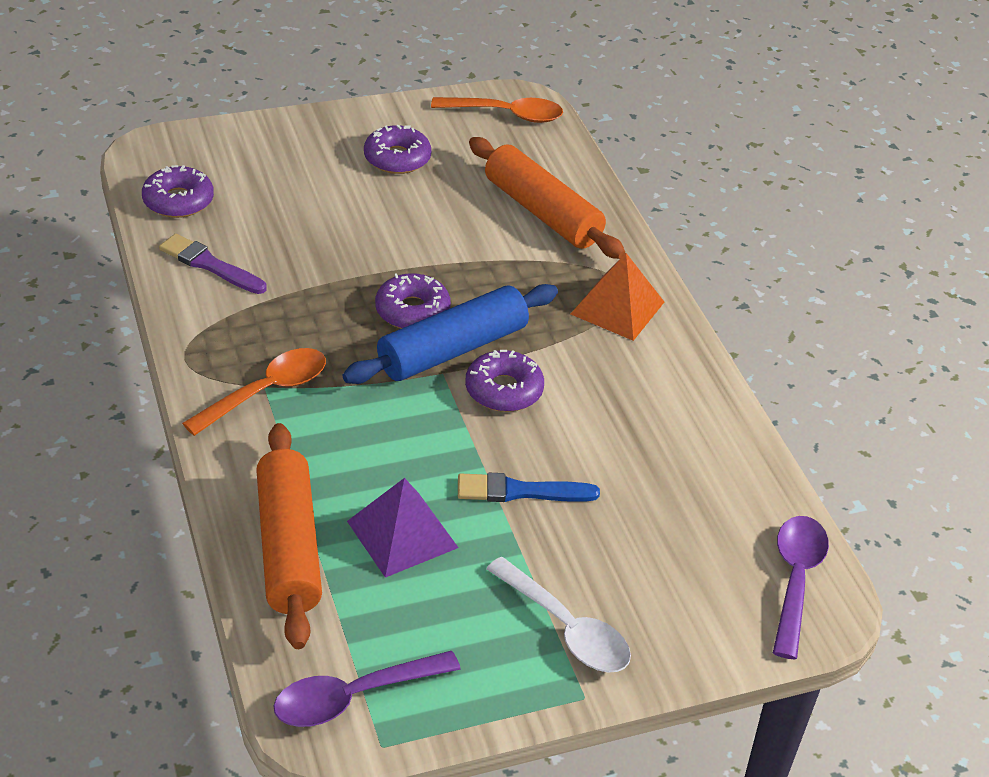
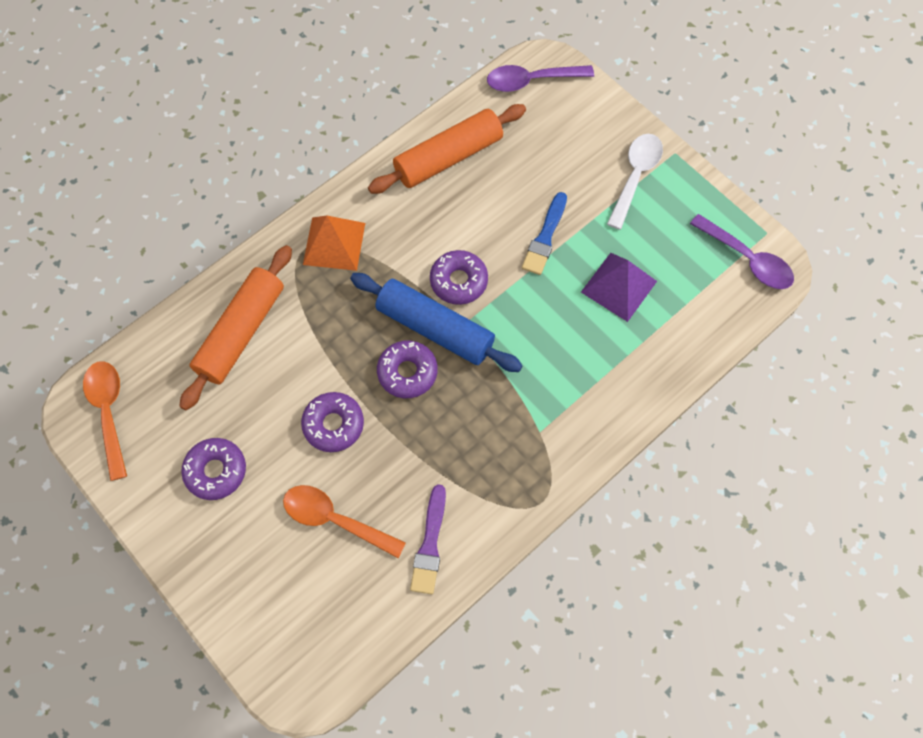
camera: 110 degrees left, 25 degrees up
purple donut [142,165,214,218] -> purple donut moved to [301,392,364,452]
orange spoon [182,348,326,436] -> orange spoon moved to [283,485,406,558]
orange rolling pin [256,423,322,649] -> orange rolling pin moved to [368,104,526,194]
blue brush [458,473,600,502] -> blue brush turned 45 degrees clockwise [522,192,567,275]

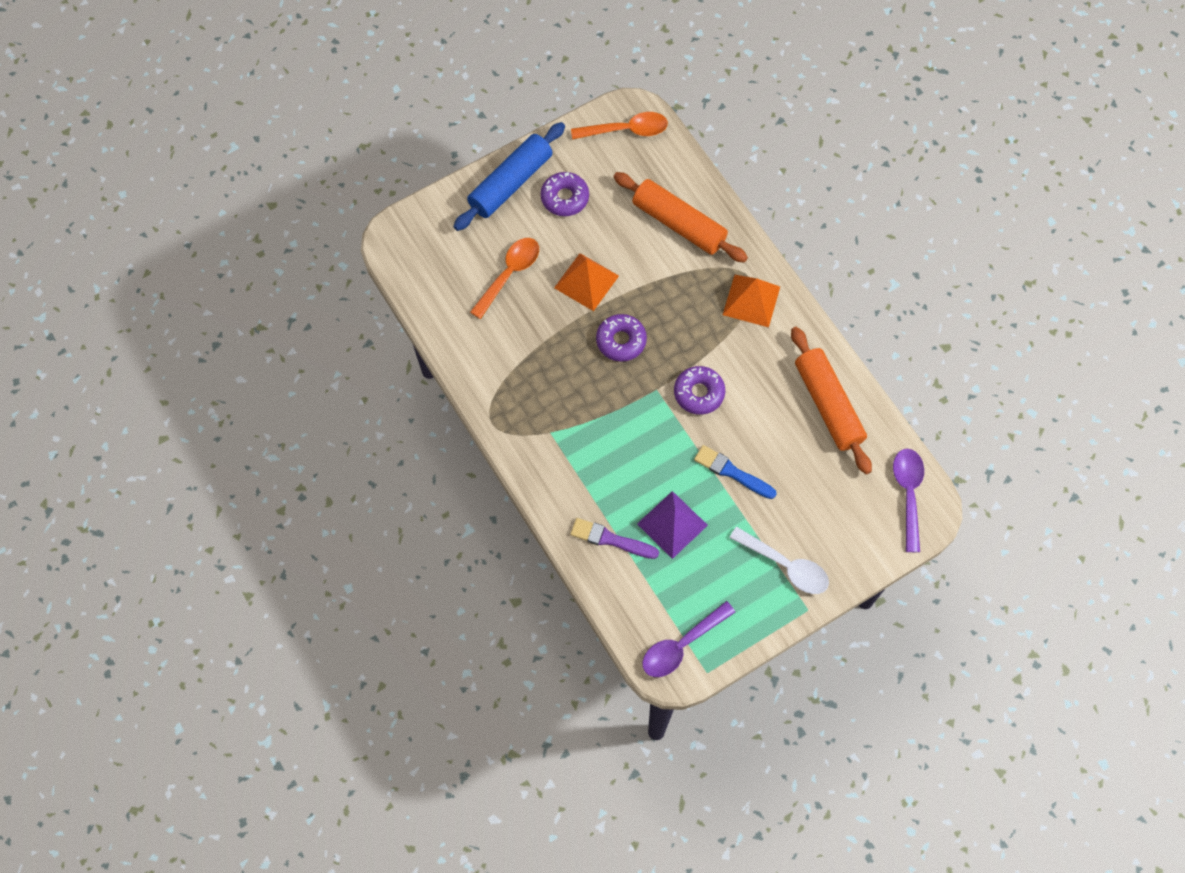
camera: 100 degrees right, 0 degrees up
purple donut [301,392,364,452] -> orange pyramid [554,253,619,311]
blue rolling pin [350,273,523,372] -> blue rolling pin moved to [453,122,565,231]
purple brush [410,484,446,594] -> purple brush moved to [570,518,659,559]

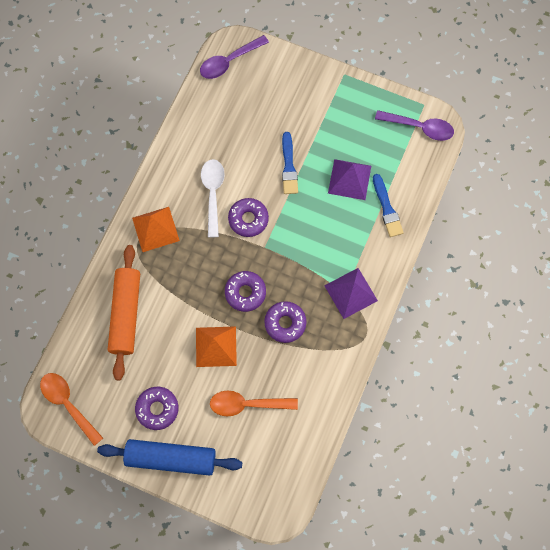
camera: 125 degrees left, 5 degrees up
purple brush [570,518,659,559] -> blue brush [373,174,404,237]
white spoon [729,527,829,594] -> white spoon moved to [201,159,225,237]
orange rolling pin [791,327,872,474] -> none
none -> purple donut [264,301,307,343]
none -> purple pyramid [324,268,378,319]

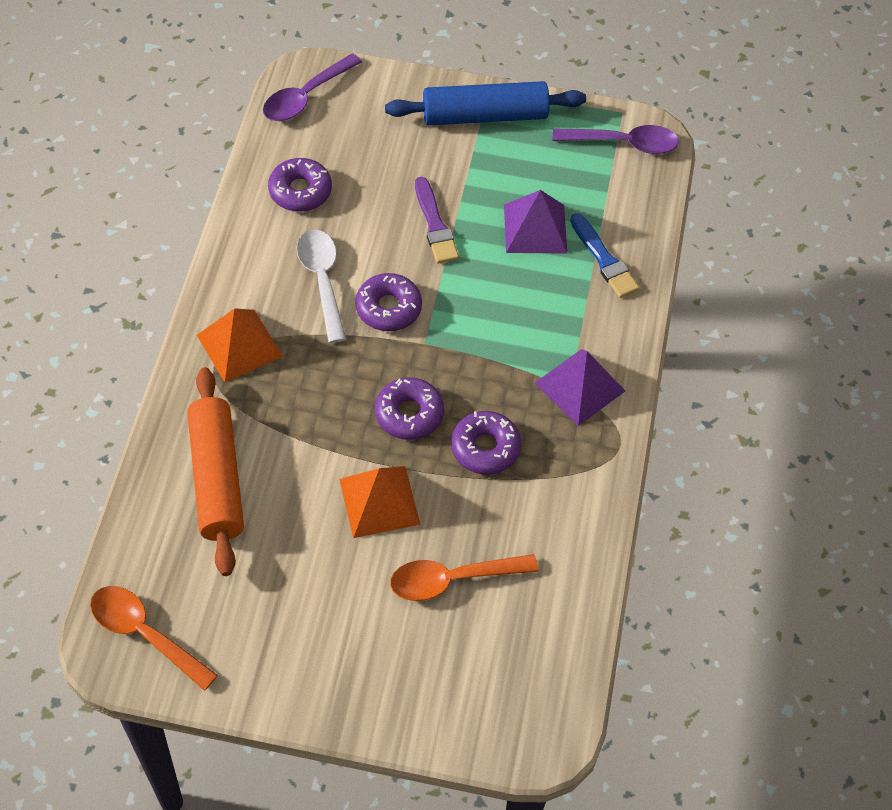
camera: 15 degrees left, 15 degrees down
blue rolling pin [97,439,242,476] -> blue rolling pin moved to [385,81,586,125]
purple donut [135,387,178,430] -> purple donut moved to [268,158,332,211]
blue brush [282,132,298,194] -> purple brush [415,177,459,264]

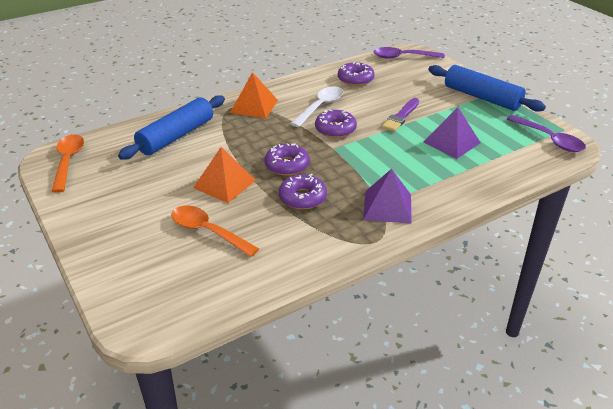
camera: 50 degrees right, 20 degrees down
orange rolling pin [187,368,244,576] -> blue rolling pin [118,95,225,160]
blue brush [570,213,640,298] -> none

